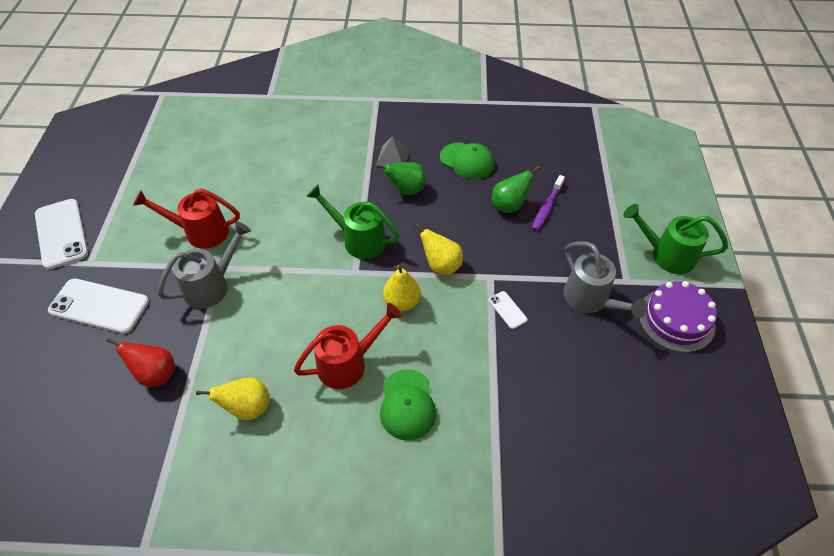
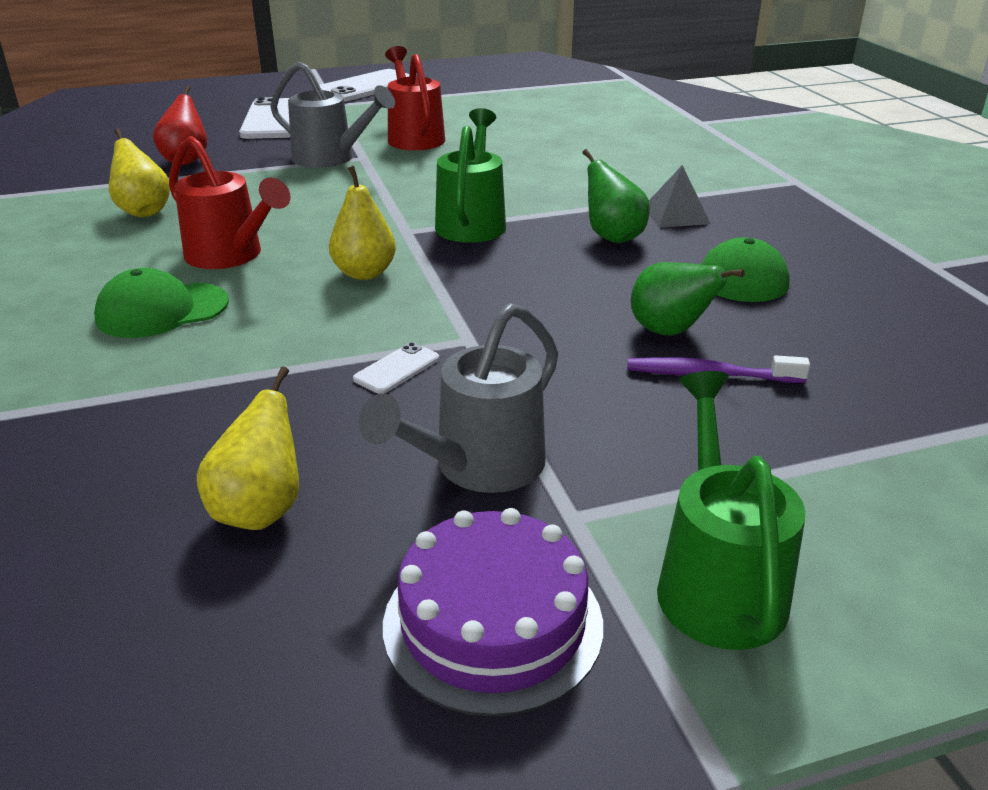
camera: 70 degrees right, 20 degrees down
yellow pear [414,223,463,275] -> yellow pear moved to [197,366,299,530]

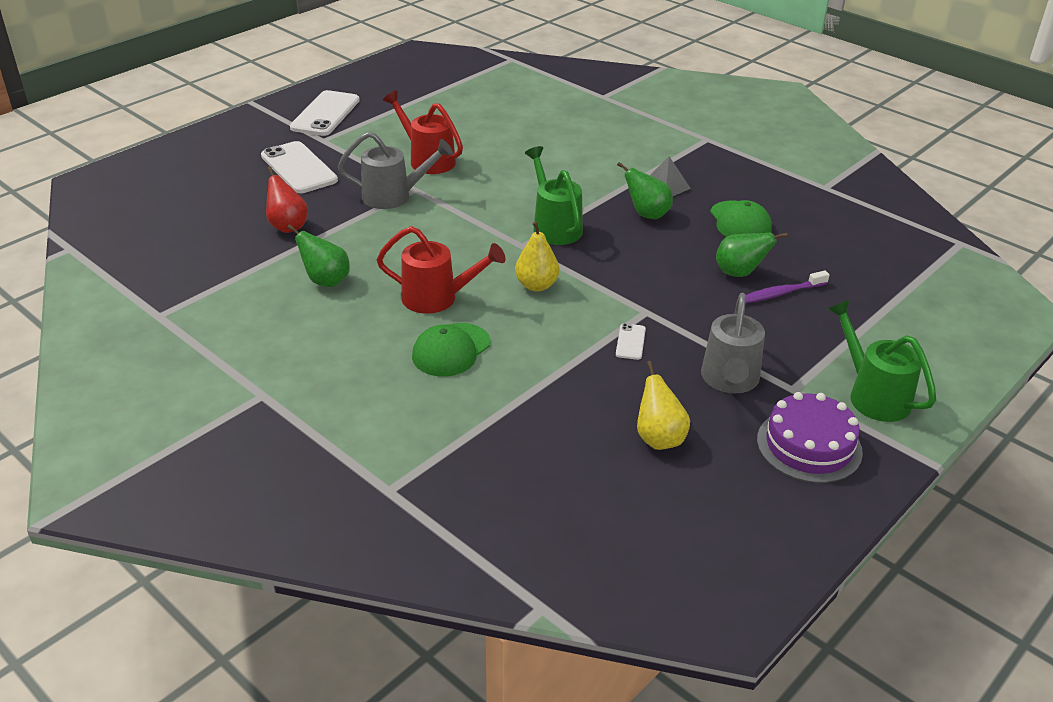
camera: 30 degrees left, 5 degrees up
yellow pear [109,129,170,217] -> green pear [287,224,350,287]

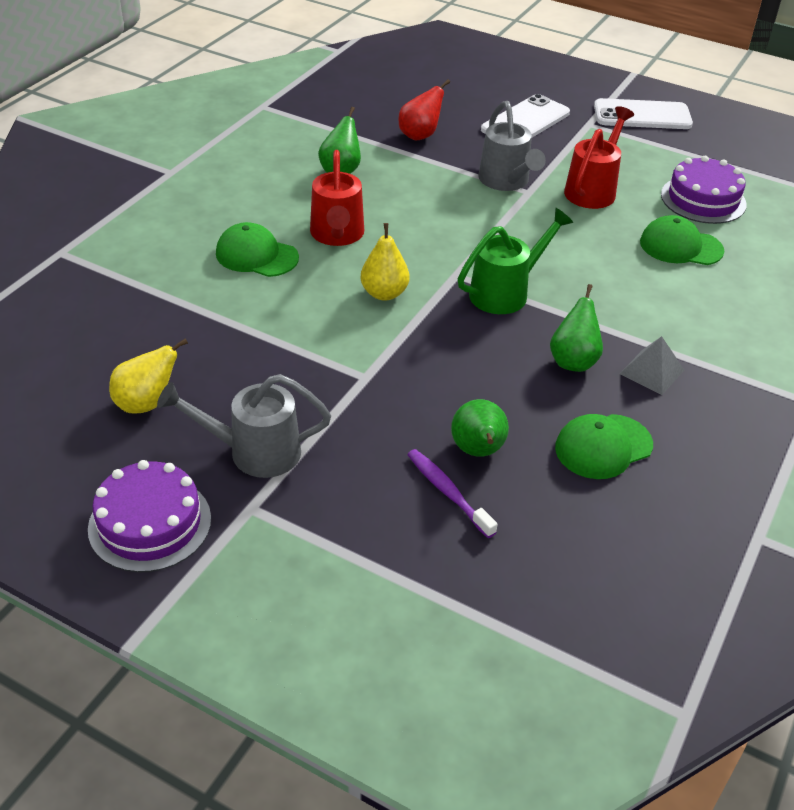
camera: 75 degrees right, 5 degrees up
white phone [616,323,646,360] -> none
green watering can [828,299,936,422] -> none
none -> green cap [640,215,724,265]
none -> purple cake [661,156,747,224]

